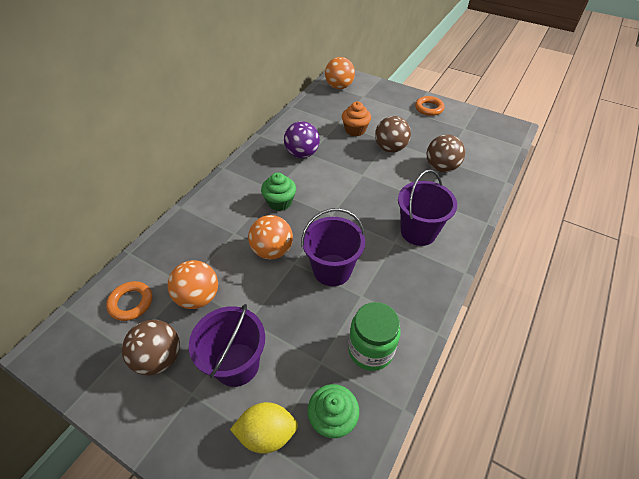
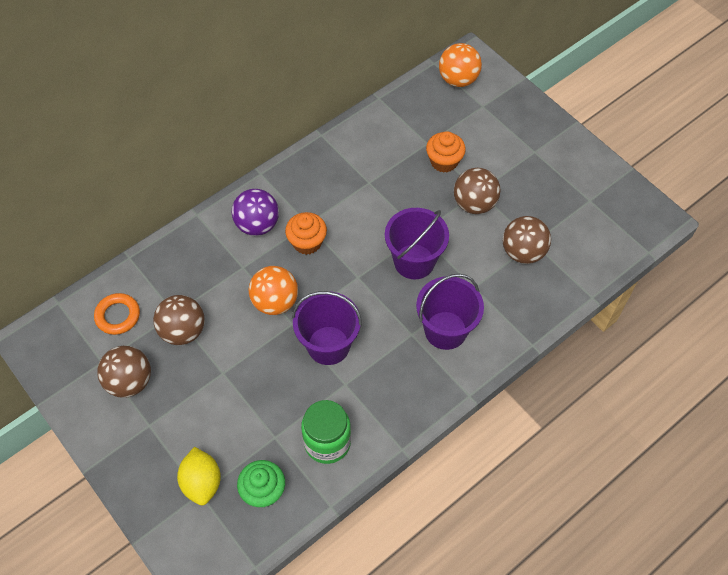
camera: 20 degrees right, 10 degrees up
orange ball [168,260,218,309] -> brown ball [153,295,205,345]
purple bucket [189,304,265,387] -> purple bucket moved to [385,208,449,279]
yellow lemon [230,402,298,454] -> yellow lemon turned 60 degrees clockwise [177,447,221,505]
green cupcake [261,173,296,211] -> orange cupcake [285,212,327,255]
purple ball [284,121,320,158] -> purple ball moved to [232,189,279,236]
orange ring [415,96,445,116] -> none

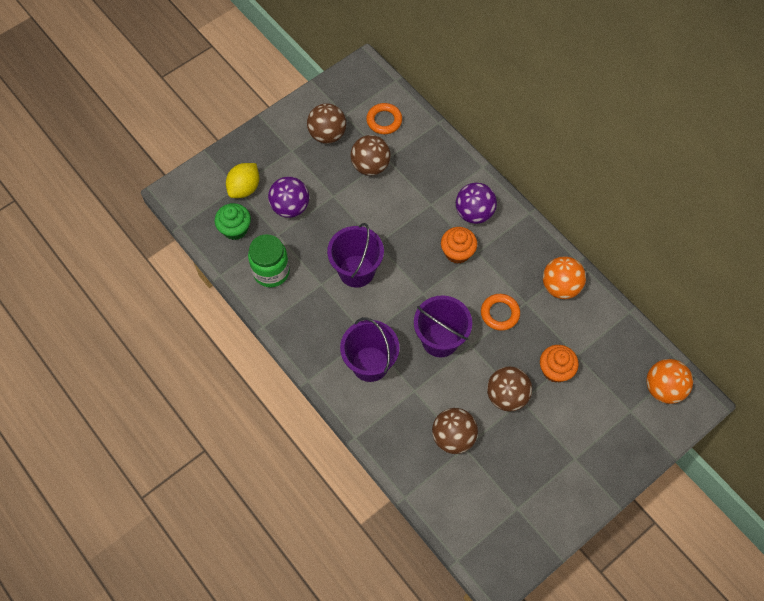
camera: 90 degrees right, 5 degrees up
yellow lemon [177,447,221,505] -> yellow lemon turned 45 degrees counterclockwise [226,163,259,198]
orange ball [249,266,298,315] -> orange ball moved to [543,257,586,299]
none -> purple ball [268,176,309,218]
none -> orange ring [481,294,520,331]

